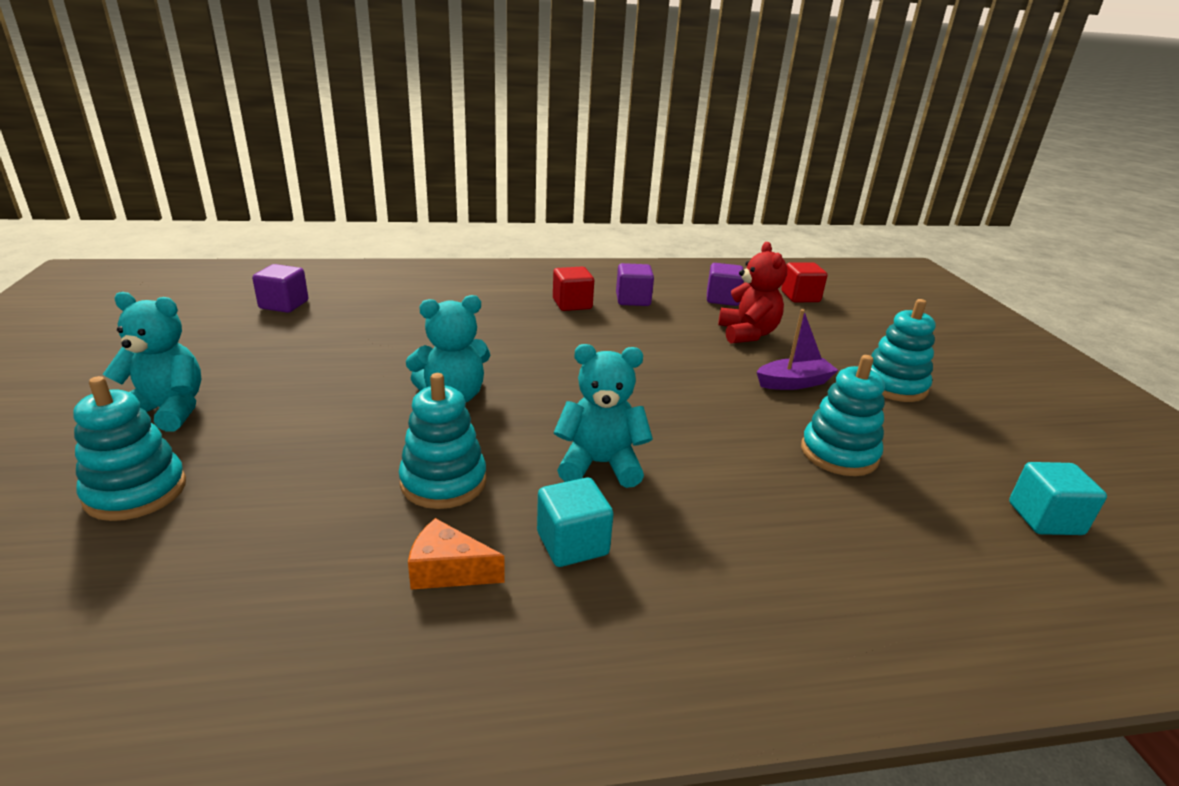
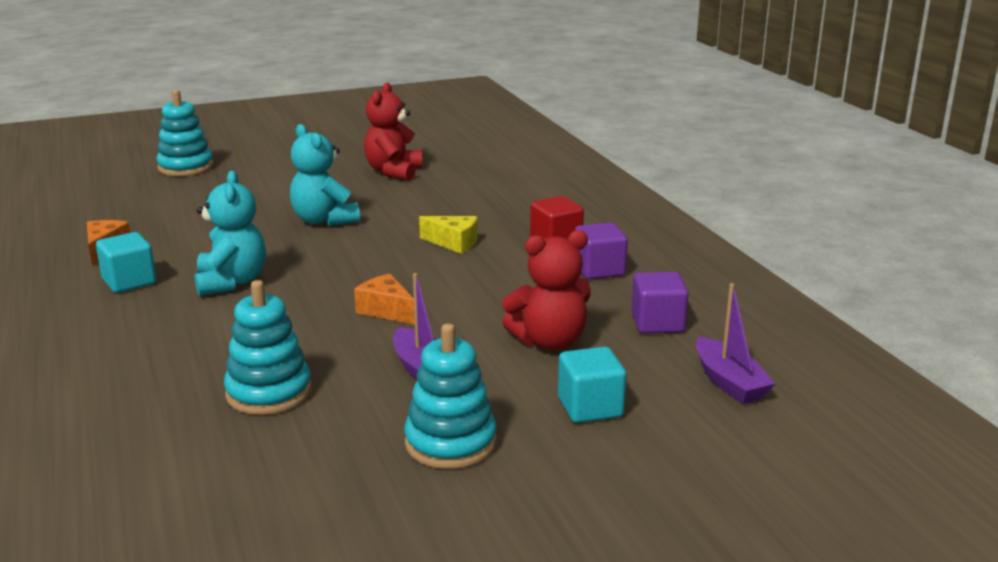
camera: 80 degrees right, 5 degrees down
turquoise teddy bear [103,292,201,432] -> none
purple cube [252,264,308,313] -> none
turquoise stacking toy [399,373,486,509] -> none
red cube [781,262,827,302] -> purple boat [696,283,775,404]
turquoise cube [1009,462,1107,535] -> turquoise cube moved to [558,346,626,423]
none -> orange cheese [354,274,415,325]
none -> red teddy bear [364,83,423,181]
none -> yellow cheese [419,216,478,254]

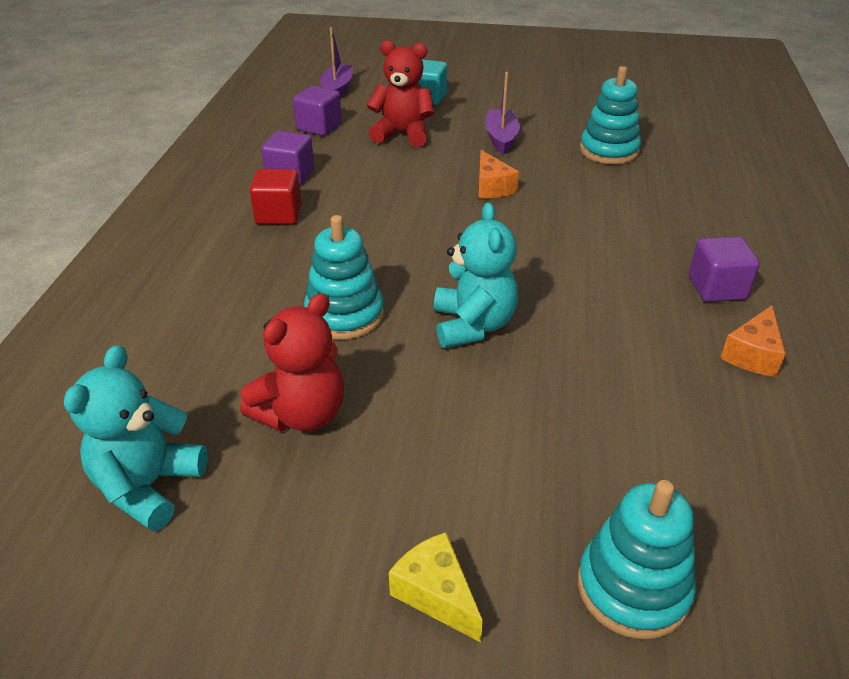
camera: 150 degrees left, 15 degrees up
turquoise cube [96,232,156,293] -> purple cube [689,237,760,302]
turquoise teddy bear [194,171,266,296] -> turquoise teddy bear moved to [64,345,208,532]
turquoise stacking toy [404,324,496,469] -> turquoise stacking toy moved to [304,215,384,340]
yellow cheese [419,216,478,254] -> yellow cheese moved to [389,532,483,643]

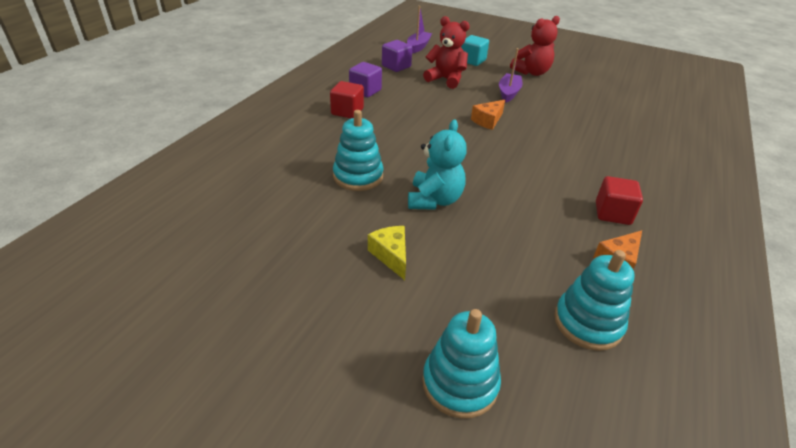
camera: 15 degrees right, 0 degrees up
turquoise teddy bear [64,345,208,532] -> none
red teddy bear [240,293,344,432] -> red teddy bear moved to [510,16,560,76]
yellow cheese [389,532,483,643] -> yellow cheese moved to [368,226,406,280]
orange cheese [478,150,519,199] -> orange cheese turned 45 degrees clockwise [471,100,505,130]
turquoise stacking toy [580,66,641,164] -> turquoise stacking toy moved to [554,250,635,351]
purple cube [689,237,760,302] -> red cube [596,176,643,225]

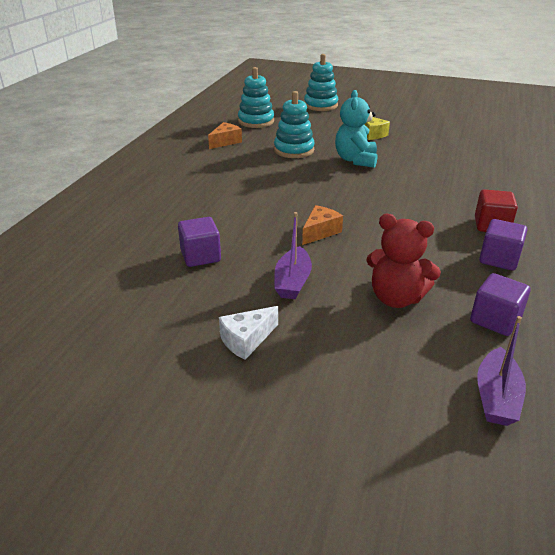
camera: 175 degrees right, 5 degrees down
turquoise stacking toy [333,110,383,191] -> turquoise stacking toy moved to [274,91,315,158]
turquoise cube [461,35,489,66] -> none
red teddy bear [510,16,560,76] -> white cheese [219,306,278,360]
red cube [596,176,643,225] -> none
none -> purple cube [178,217,221,267]

